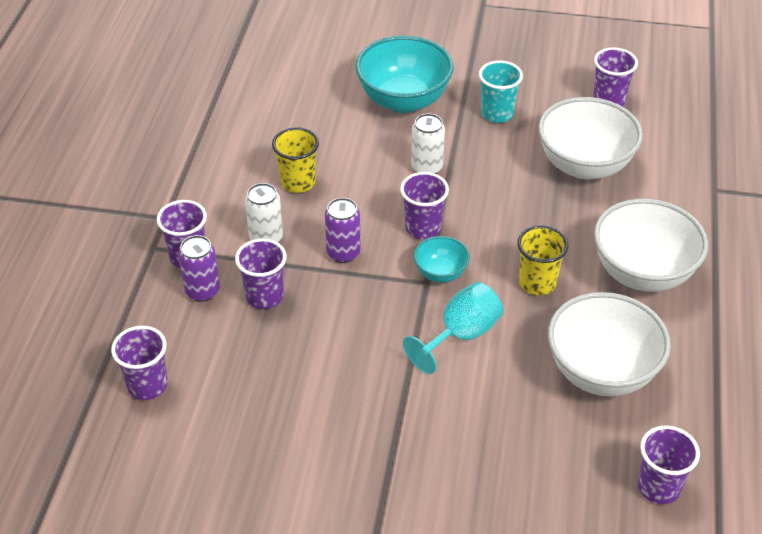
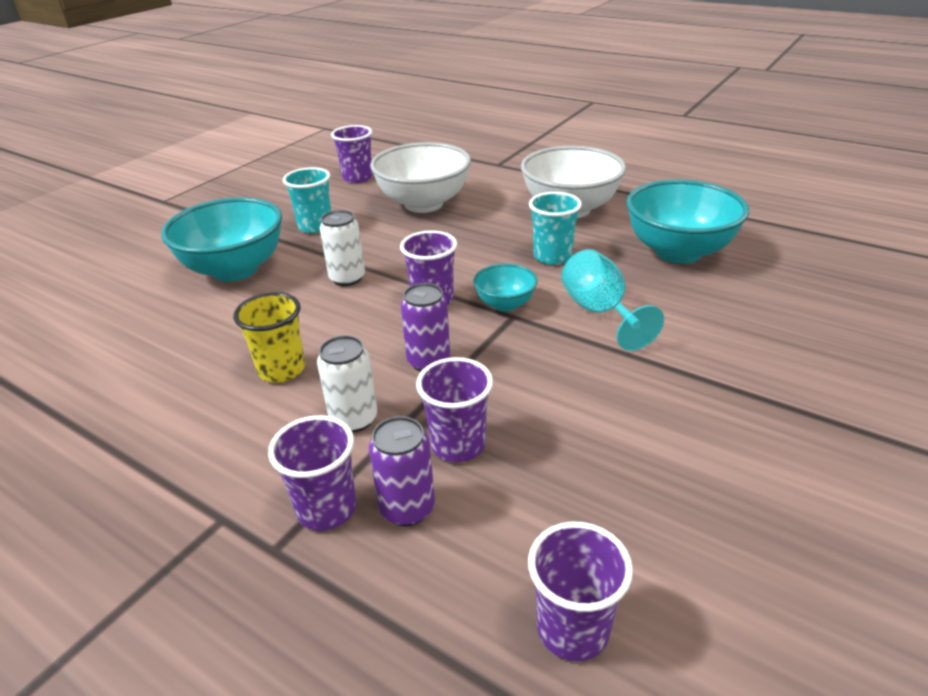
camera: 65 degrees left, 10 degrees down
yellow cup [517,225,568,295] -> turquoise cup [529,192,582,265]
white bowl [548,292,671,397] -> turquoise bowl [626,179,749,263]
purple cup [638,426,700,504] -> none

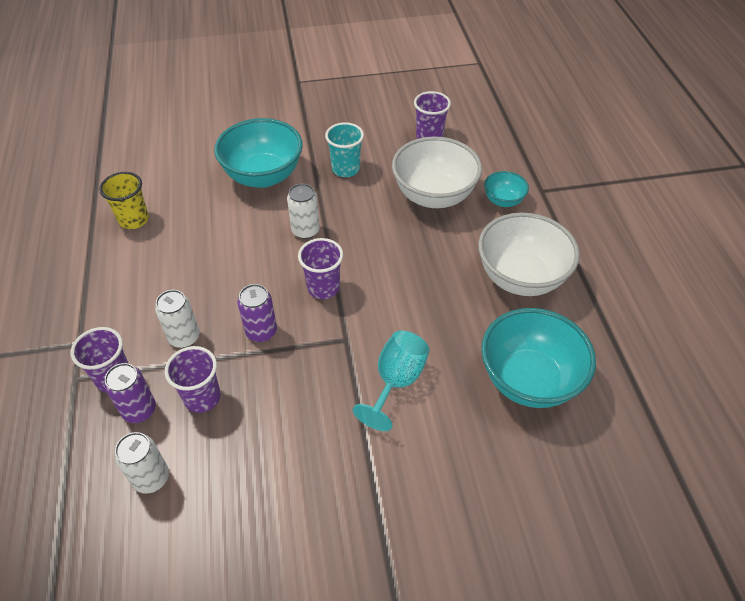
camera: 45 degrees right, 15 degrees up
yellow cup [233,292,305,383] -> yellow cup moved to [99,172,149,229]
turquoise bowl [473,264,538,312] -> turquoise bowl moved to [484,171,529,207]
purple cup [528,522,633,661] -> none
turquoise cup [529,192,582,265] -> none
none -> white can [115,432,169,494]

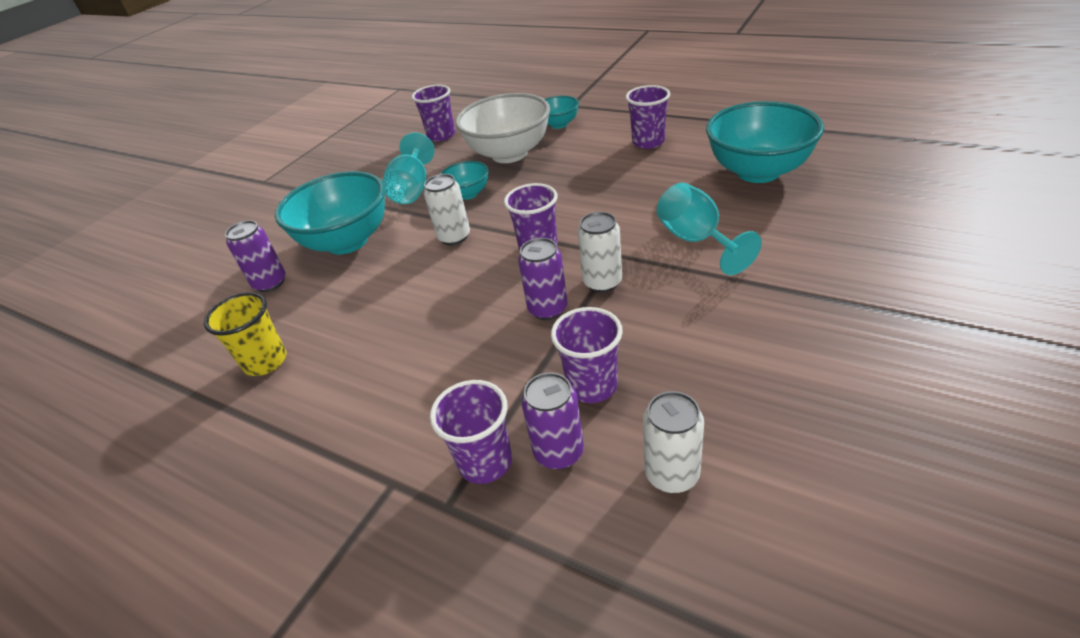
camera: 45 degrees left, 10 degrees down
white can [155,290,200,348] -> white can moved to [578,212,622,293]
turquoise cup [325,122,364,177] -> turquoise goblet [383,132,434,204]
white bowl [478,213,580,296] -> purple cup [626,85,670,149]
none -> purple can [225,220,286,292]
none -> turquoise bowl [440,161,489,200]

